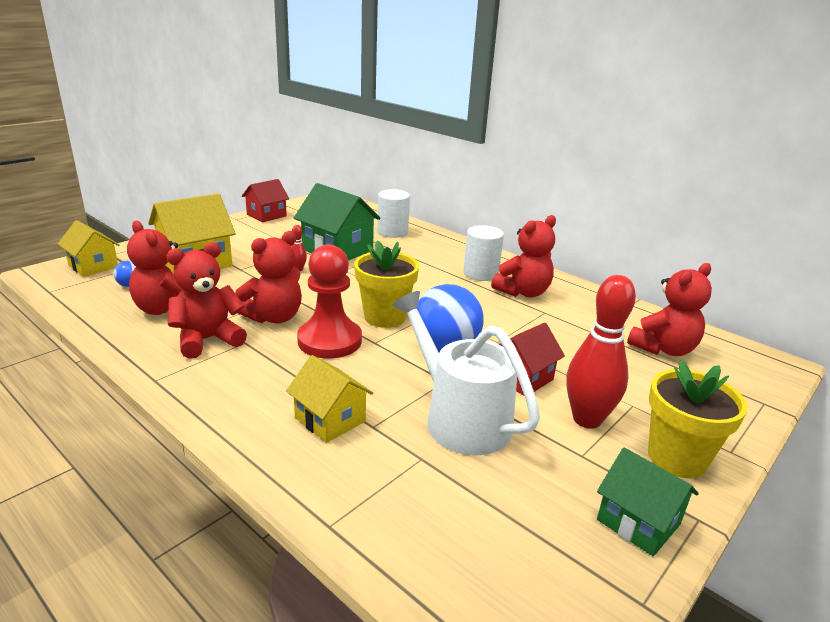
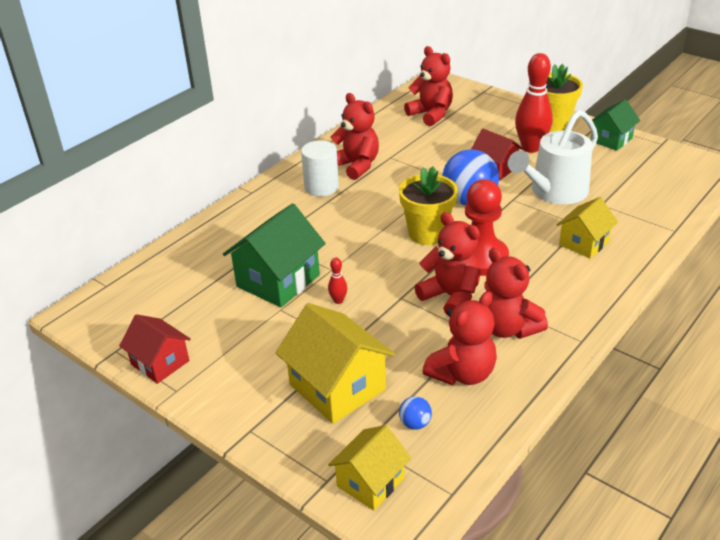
camera: 90 degrees left, 10 degrees up
white cylinder [377,189,410,238] -> none

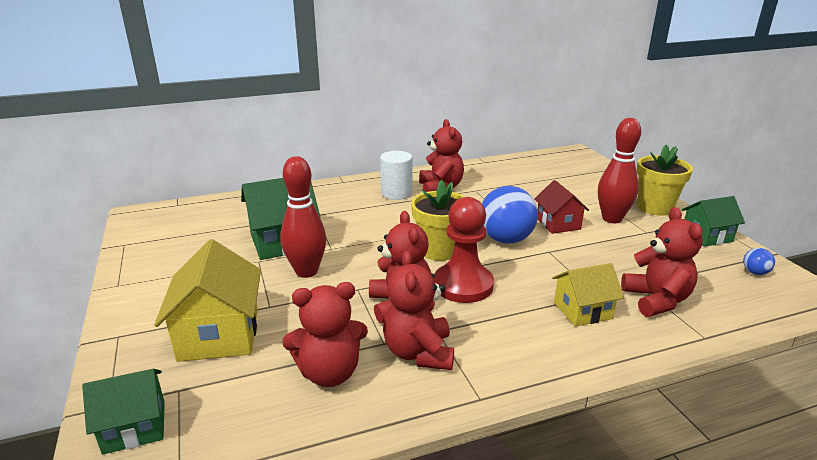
camera: 30 degrees right, 10 degrees down
red house [119,314,191,384] -> none
red bowling pin [328,257,347,304] -> red bowling pin [280,156,326,278], size x2.34
yellow house [328,425,411,510] -> green house [82,369,165,455]
blue ball [399,396,432,430] -> blue ball moved to [743,248,775,275]
red teddy bear [404,46,453,126] -> red teddy bear moved to [621,207,703,317]
white watering can [508,110,598,204] -> none

